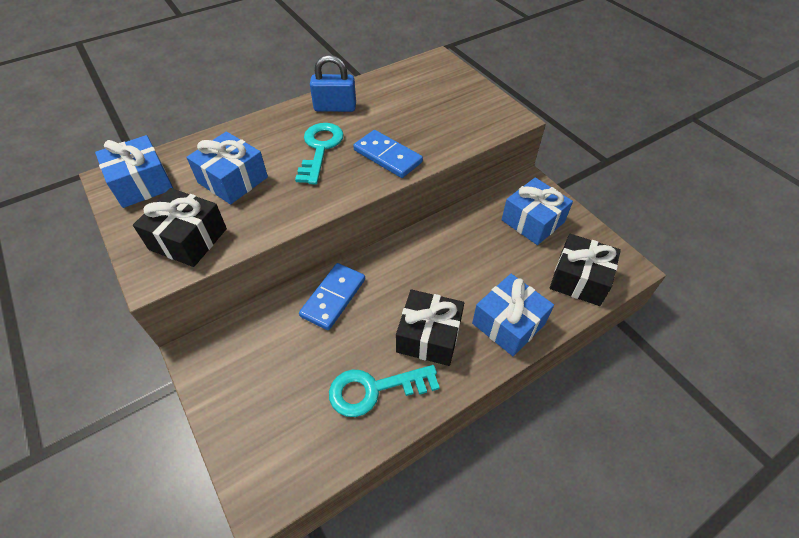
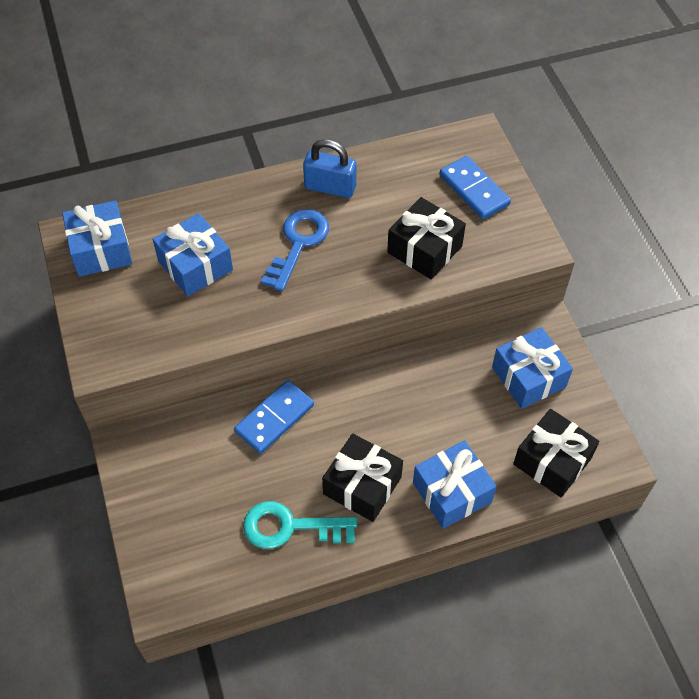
camera: 15 degrees right, 5 degrees up
black gift [133,188,227,267] -> black gift moved to [387,197,466,280]
turquoise key [295,123,344,185] -> blue key [261,209,329,291]
blue domino [353,130,423,178] -> blue domino moved to [440,156,511,219]

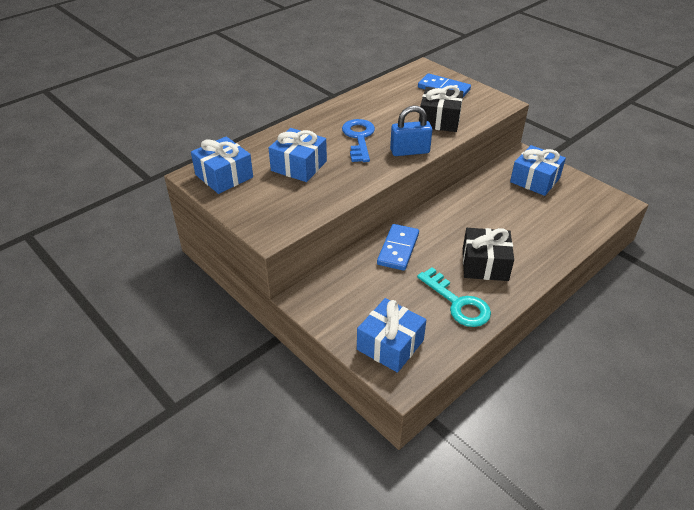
camera: 25 degrees left, 15 degrees down
turquoise key [243,501,357,549] -> turquoise key turned 105 degrees counterclockwise [417,267,491,327]
blue padlock [303,139,356,198] -> blue padlock moved to [390,105,432,156]
blue gift [413,440,497,529] -> blue gift moved to [357,298,426,373]
black gift [513,409,599,497] -> none

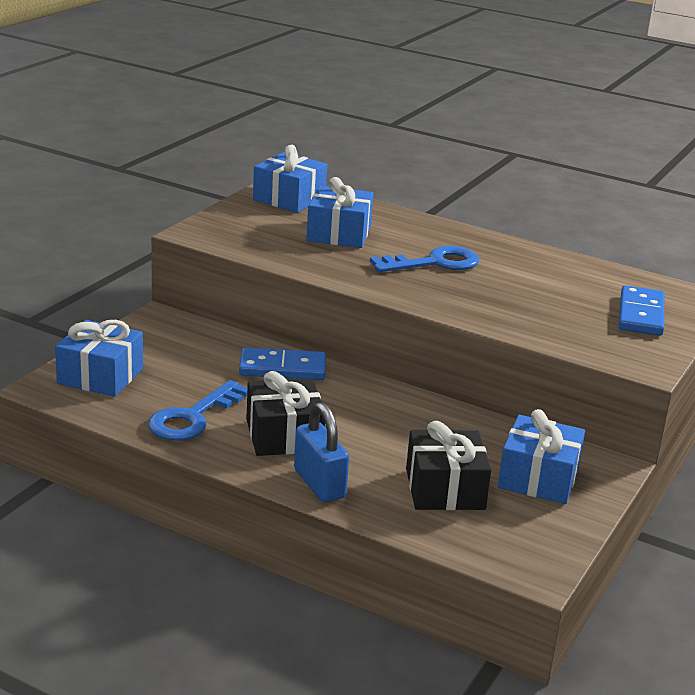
camera: 70 degrees right, 15 degrees down
blue padlock [390,105,432,156] -> blue padlock moved to [294,402,349,502]
turquoise key [417,267,491,327] -> blue key [148,380,247,441]
black gift [419,85,463,132] -> black gift moved to [406,421,491,510]

